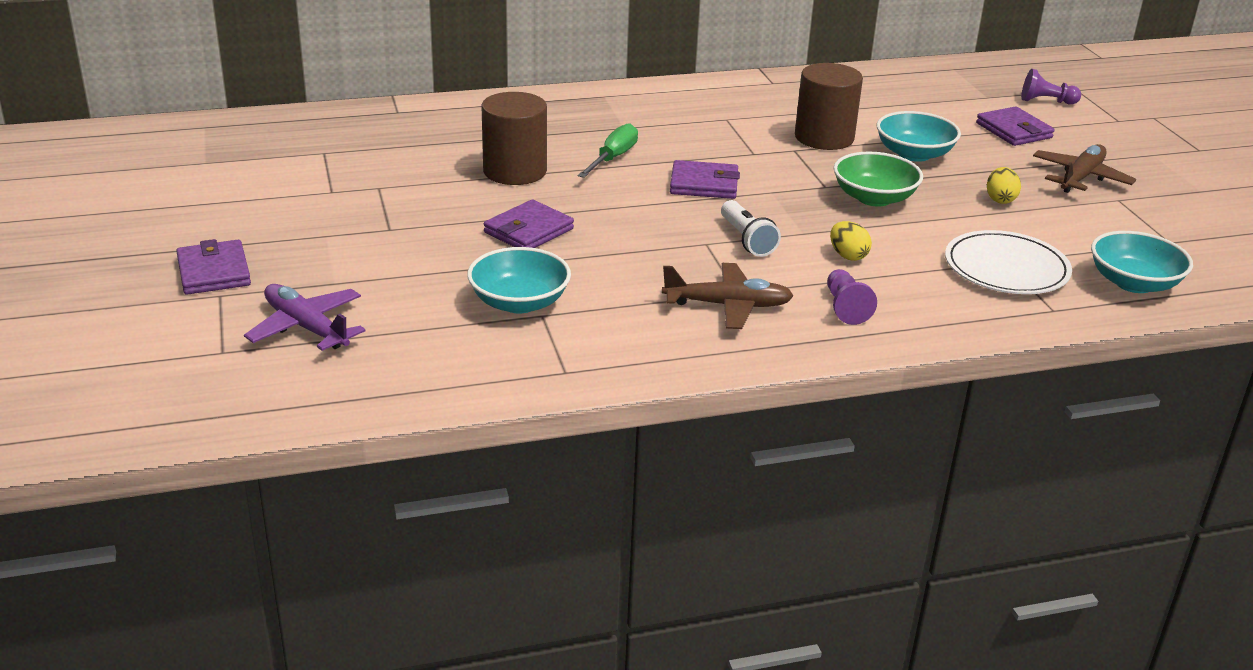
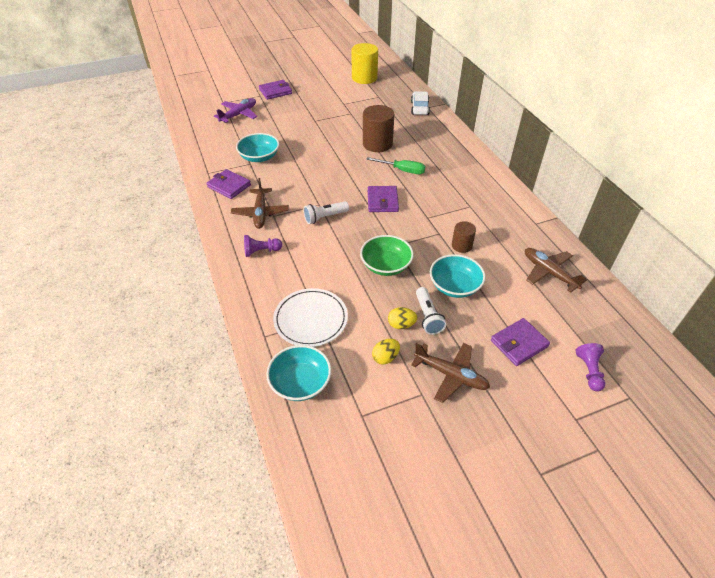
camera: 85 degrees right, 15 degrees up
purple wallet [484,199,574,248] -> purple wallet moved to [207,169,251,199]
brown cylinder [795,63,863,150] -> brown cylinder [452,221,476,253], size x0.56
yellow egg [830,221,872,261] -> yellow egg moved to [372,339,400,365]
none -> yellow cylinder [352,43,378,84]
none -> white car [411,91,430,115]
none -> white flashlight [416,287,446,335]
none -> brown plane [525,248,587,293]

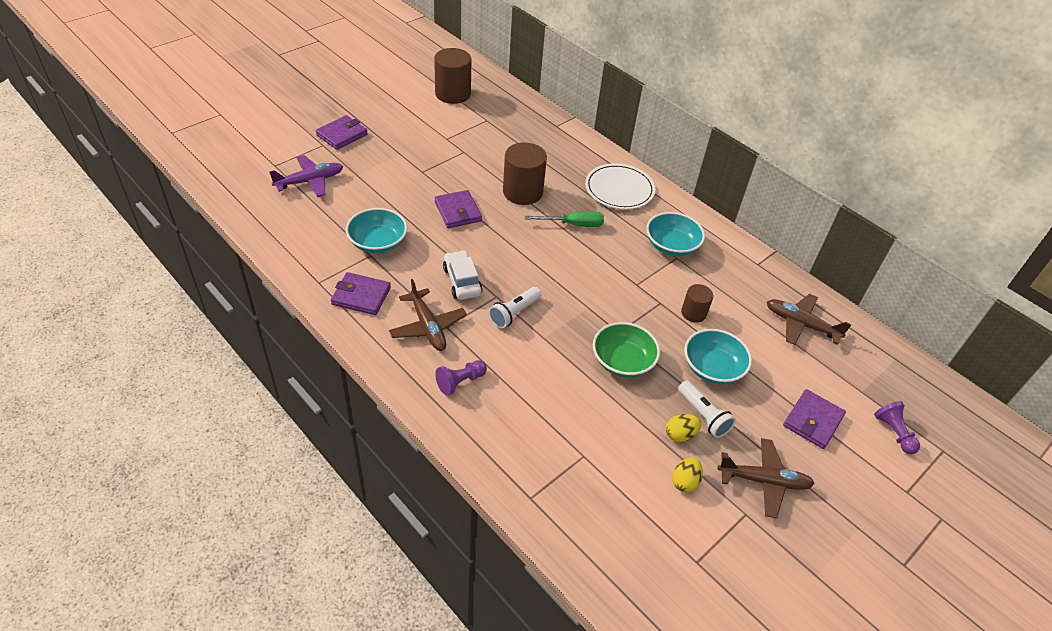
camera: 25 degrees left, 0 degrees up
purple plane [214,98,257,123] -> purple plane turned 45 degrees clockwise [269,155,343,197]
turquoise bowl [266,345,331,401] -> turquoise bowl moved to [646,212,705,256]
white plate [273,288,348,347] -> white plate moved to [585,163,656,209]
yellow cylinder [352,43,378,84] -> brown cylinder [434,48,471,104]
purple wallet [368,186,399,212] -> purple wallet moved to [435,190,482,228]
white car [411,91,430,115] -> white car moved to [443,250,483,300]

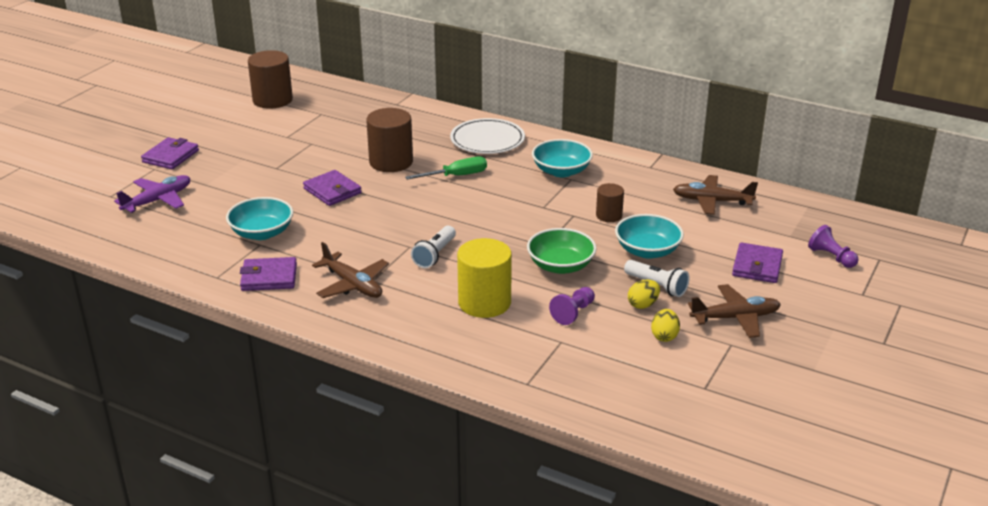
camera: 15 degrees left, 15 degrees down
purple pawn [435,360,487,396] -> purple pawn moved to [549,287,595,325]
white car [443,250,483,300] -> none
none -> yellow cylinder [457,238,512,318]

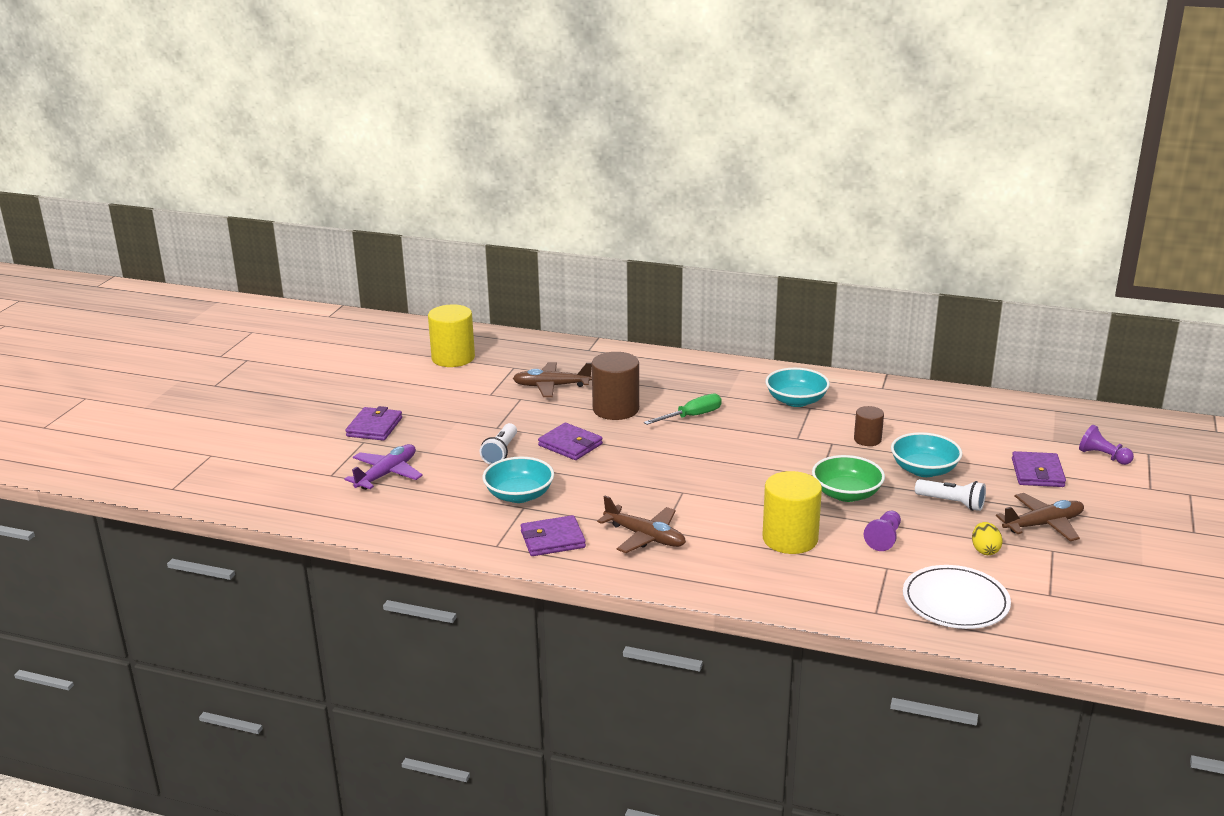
camera: 10 degrees left, 5 degrees down
brown cylinder [248,50,293,109] -> yellow cylinder [428,305,475,367]
white flashlight [411,226,456,268] -> white flashlight moved to [480,423,517,465]
white plate [450,118,525,154] -> white plate moved to [903,565,1011,629]
yellow egg [628,279,660,309] -> none
brown plane [673,175,758,215] -> brown plane moved to [513,362,592,397]

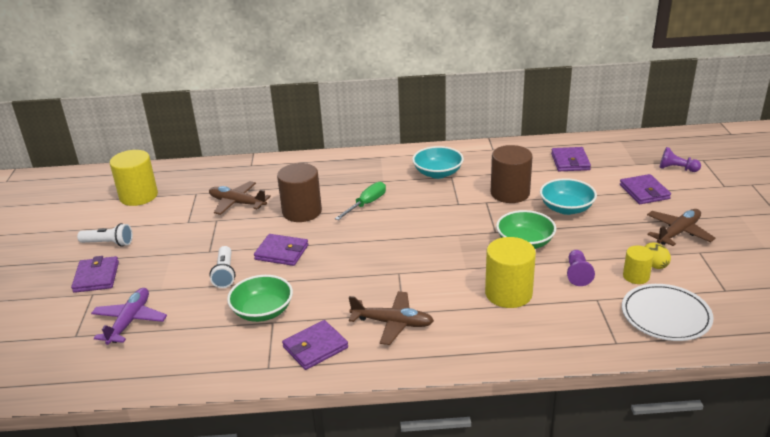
camera: 20 degrees left, 5 degrees up
turquoise bowl [483,456,554,503] -> green bowl [227,275,293,322]
brown plane [513,362,592,397] -> brown plane turned 45 degrees clockwise [209,181,271,215]
brown cylinder [854,406,884,446] -> brown cylinder [491,145,533,203], size x1.79
white flashlight [915,479,986,511] -> white flashlight moved to [77,223,133,247]
none -> purple wallet [551,147,591,171]
none -> yellow cylinder [623,246,654,284]

